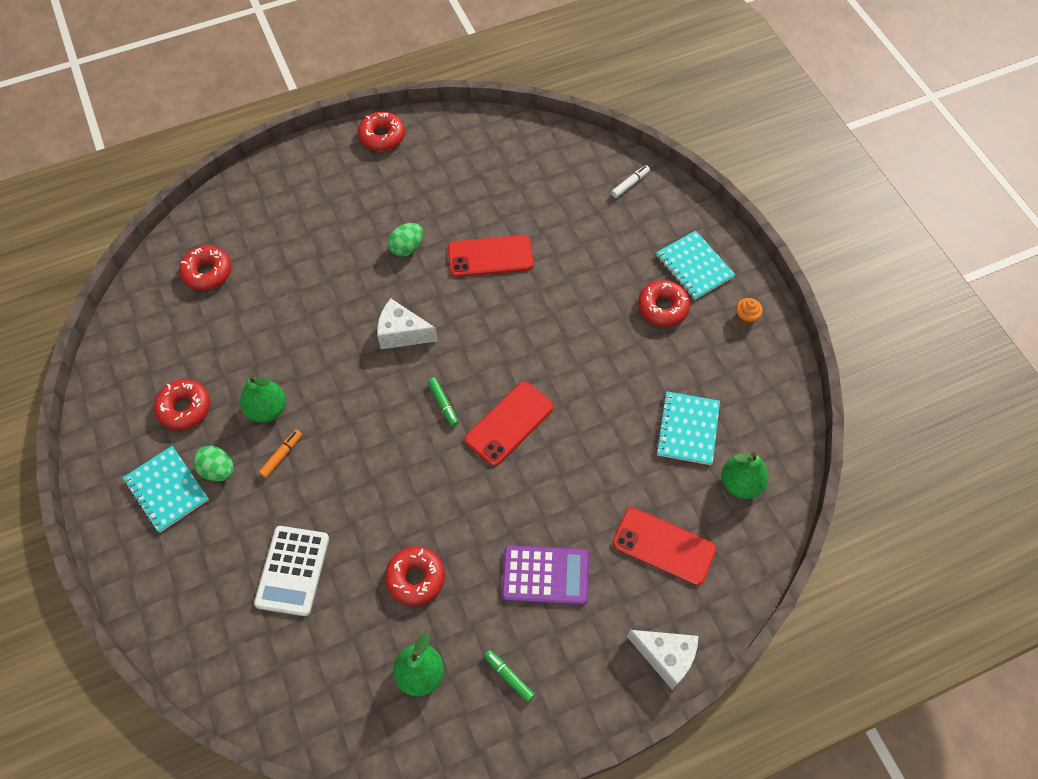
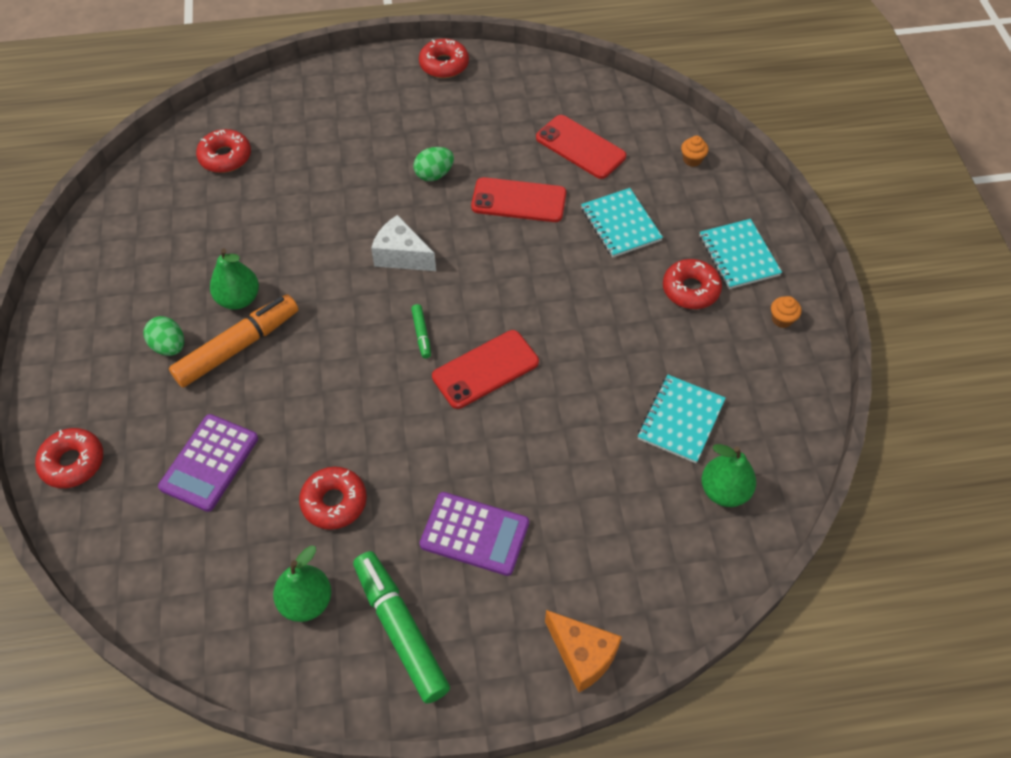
camera: 15 degrees right, 5 degrees down
turquoise notebook [123,446,209,533] -> turquoise notebook moved to [581,188,663,258]
red donut [154,379,211,430] -> red donut moved to [35,428,103,488]
white calculator [254,526,329,616] -> purple calculator [158,414,258,512]
orange marker [259,430,302,478] -> orange marker [169,294,298,388], size x2.25
green marker [484,650,535,702] -> green marker [353,551,450,704], size x2.25
white marker [611,165,650,198] -> orange cupcake [681,136,709,167]
red phone [612,508,716,586] -> red phone moved to [536,115,626,179]
white cheese [627,630,698,690] -> orange cheese [545,610,622,692]

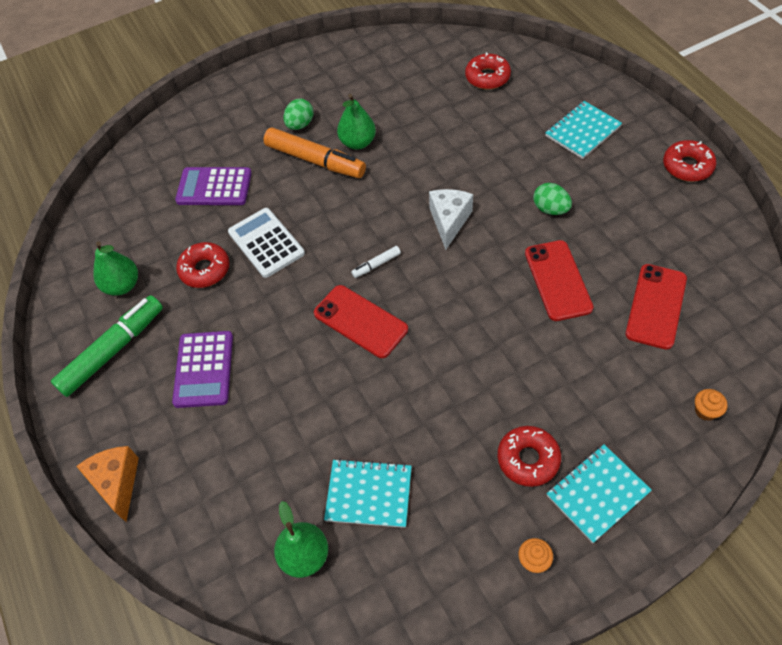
camera: 75 degrees right, 0 degrees up
red donut [35,428,103,488] -> none
green marker [411,304,431,358] -> white marker [351,246,401,278]
orange cheese [545,610,622,692] -> orange cheese turned 135 degrees clockwise [76,446,139,522]
turquoise notebook [581,188,663,258] -> turquoise notebook moved to [545,101,622,159]
none -> white calculator [228,208,305,278]

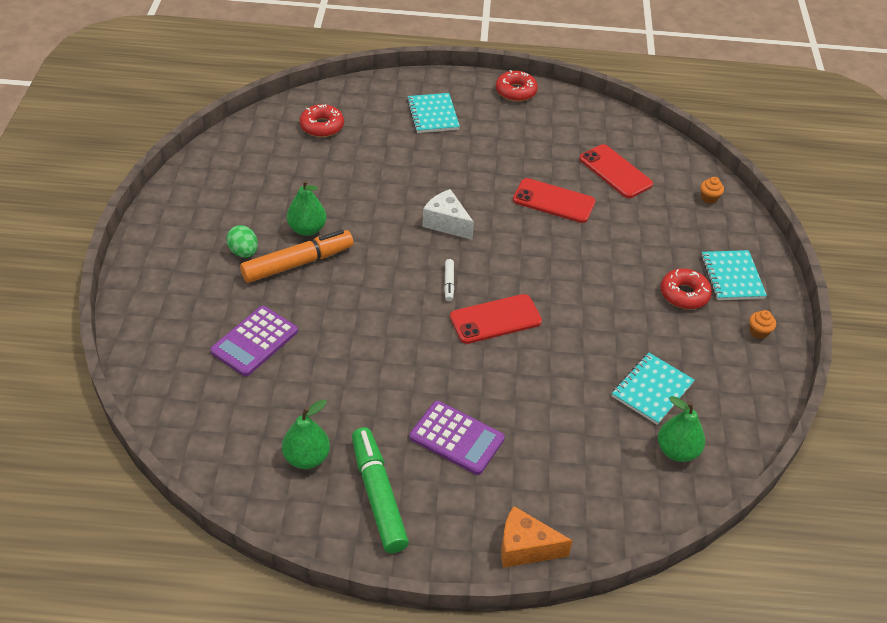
camera: 65 degrees left, 10 degrees down
red donut [176,242,229,288] -> none
white calculator [228,208,305,278] -> none
green egg [533,183,572,215] -> none

